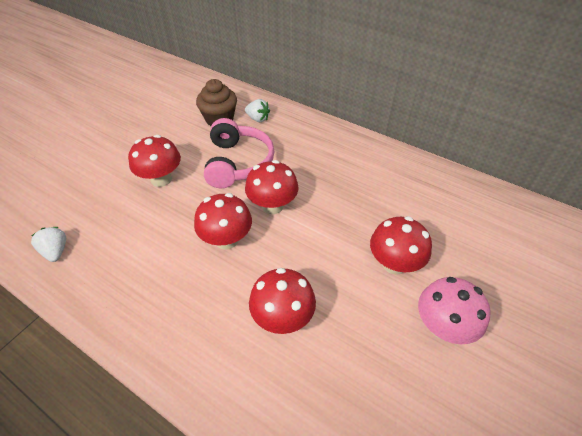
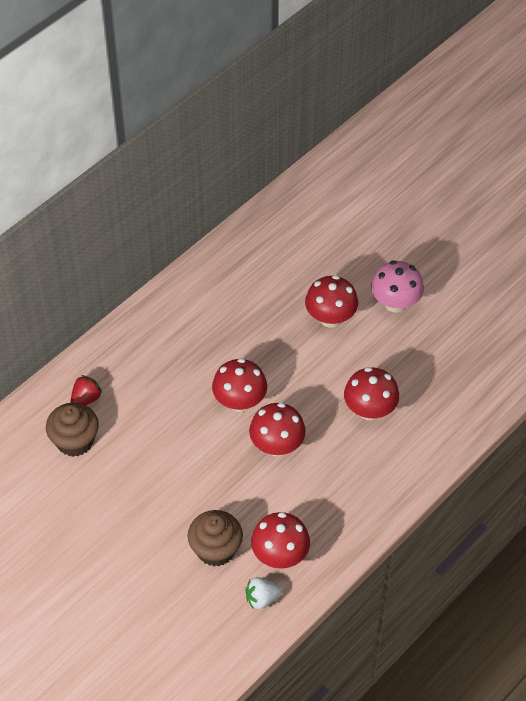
camera: 80 degrees left, 5 degrees up
red mushroom [128,135,181,187] -> red mushroom moved to [251,512,310,569]
pink headphones [204,118,274,188] -> none
white strawberry [245,99,270,122] -> red strawberry [71,375,102,405]
none -> brown cupcake [188,510,243,566]

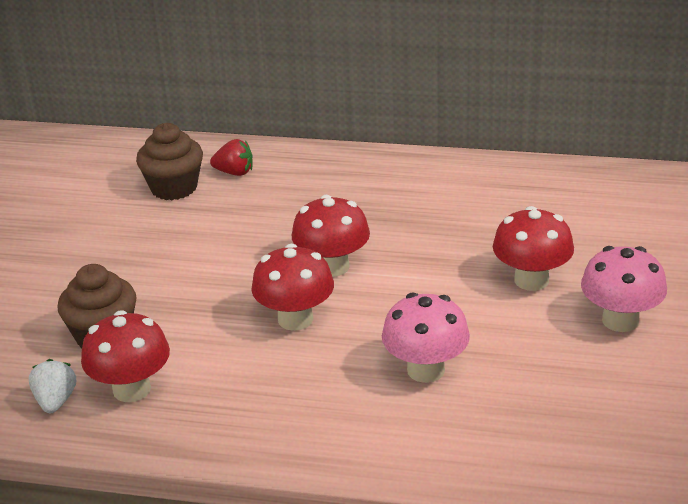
camera: 60 degrees right, 20 degrees down
white strawberry [246,577,282,609] -> white strawberry turned 45 degrees clockwise [29,359,76,413]
red mushroom [344,367,399,421] -> pink mushroom [382,293,470,383]

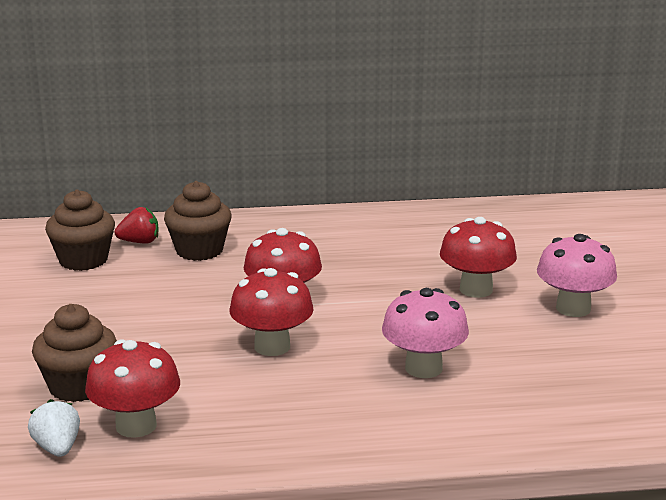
camera: 20 degrees left, 10 degrees down
none -> brown cupcake [164,181,232,261]

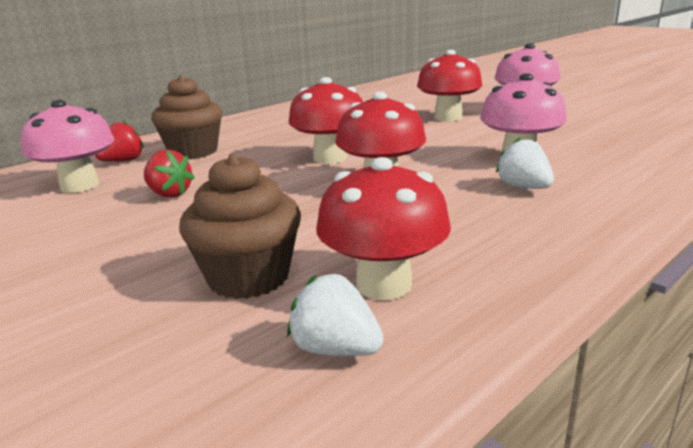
camera: 35 degrees left, 0 degrees up
brown cupcake [45,189,115,271] -> pink mushroom [21,100,114,193]
none -> red strawberry [144,150,195,198]
none -> white strawberry [496,138,554,189]

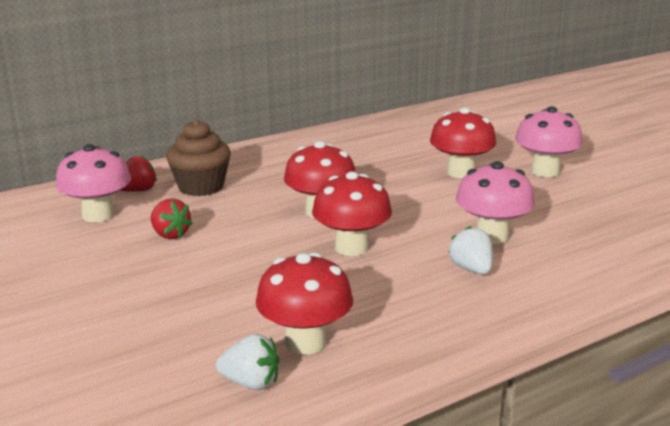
camera: 10 degrees right, 0 degrees up
brown cupcake [179,154,301,299] -> none
white strawberry [287,274,384,356] -> white strawberry turned 150 degrees clockwise [216,334,279,390]

